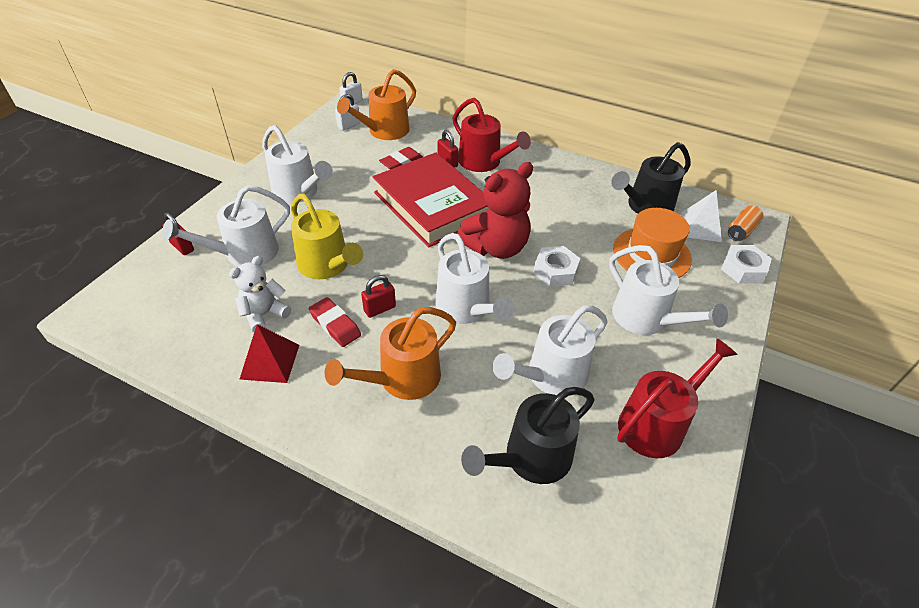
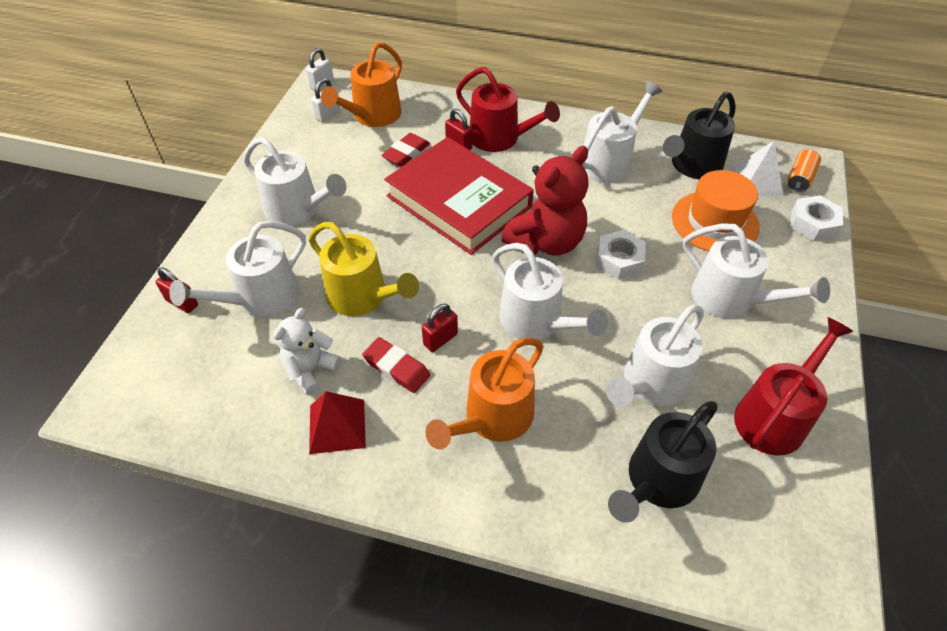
camera: 10 degrees left, 5 degrees up
none -> white watering can [582,81,663,183]

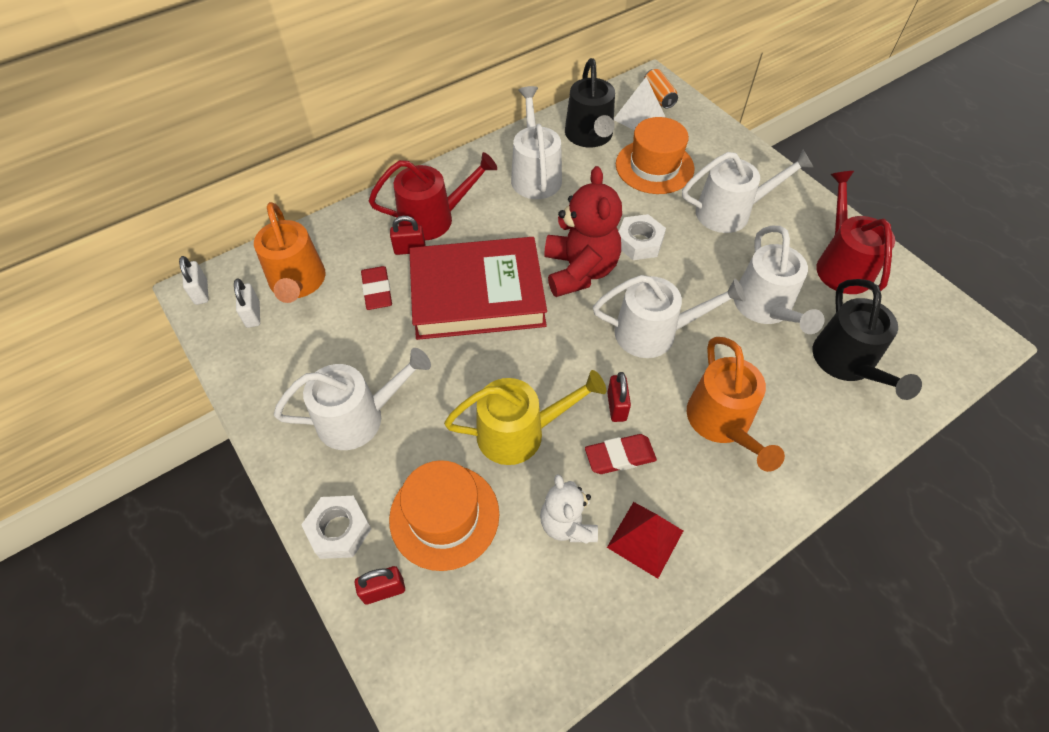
camera: 50 degrees left, 5 degrees up
white watering can [169,221,306,317] -> orange hat [389,460,499,571]
white nut [791,195,843,241] -> white nut moved to [301,496,371,559]

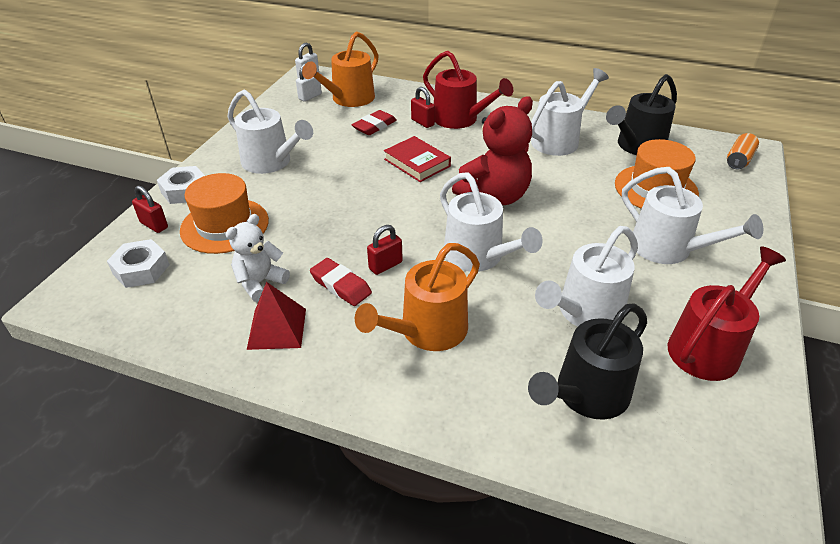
camera: 55 degrees right, 15 degrees down
red book [409,237,547,340] -> red book [384,136,451,182], size x0.51
yellow watering can [444,370,606,465] -> none
white pyramid [614,77,665,130] -> none
white nut [619,214,666,260] -> white nut moved to [107,239,170,288]

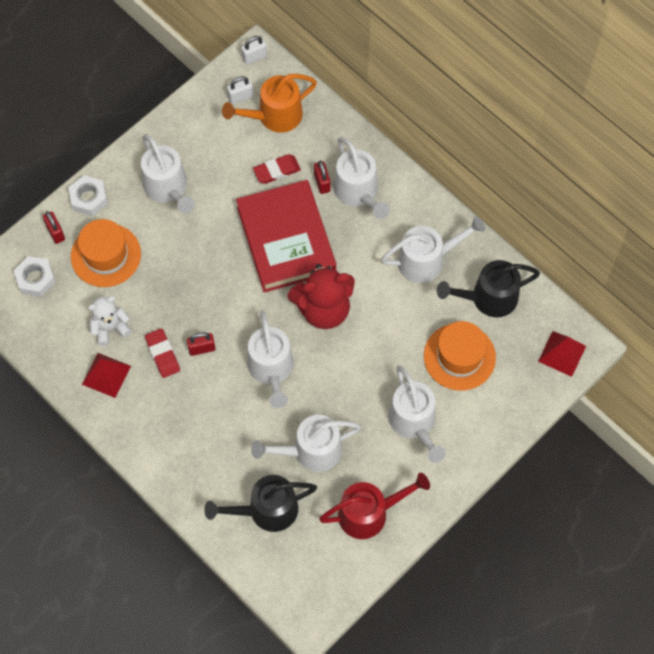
camera: 25 degrees right, 25 degrees up
orange watering can [355,243,480,351] -> none
red book [384,136,451,182] -> red book [236,180,336,293], size x1.98
red watering can [423,51,513,129] -> white watering can [333,137,390,219]
orange can [727,133,759,169] -> red pyramid [538,331,586,377]

